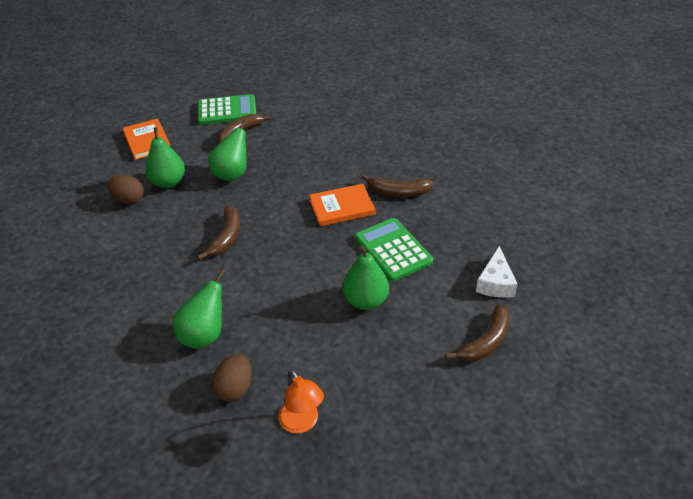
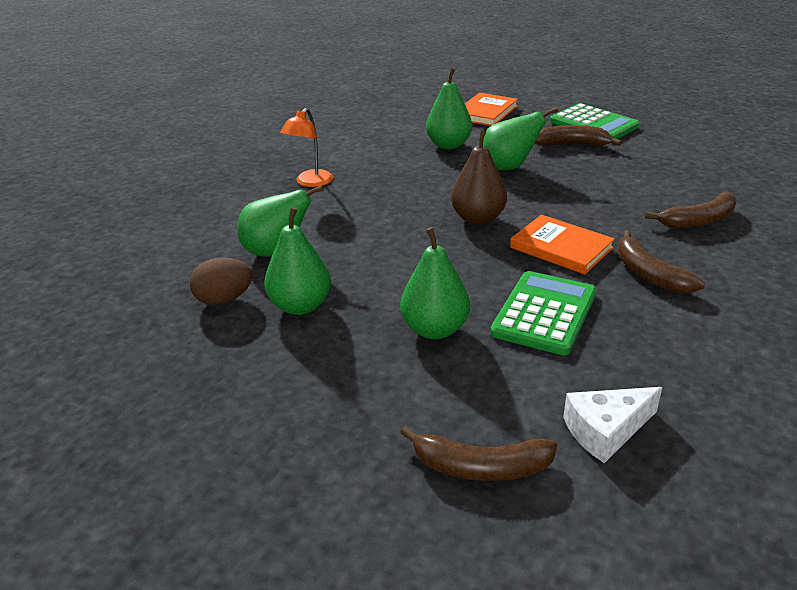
camera: 55 degrees right, 10 degrees down
brown egg [107,175,144,204] -> none
brown banana [197,206,240,260] -> brown banana moved to [645,192,737,229]
orange lamp [279,370,324,434] -> orange lamp moved to [280,108,333,187]
none -> green pear [264,207,331,315]
none -> brown pear [451,130,507,225]

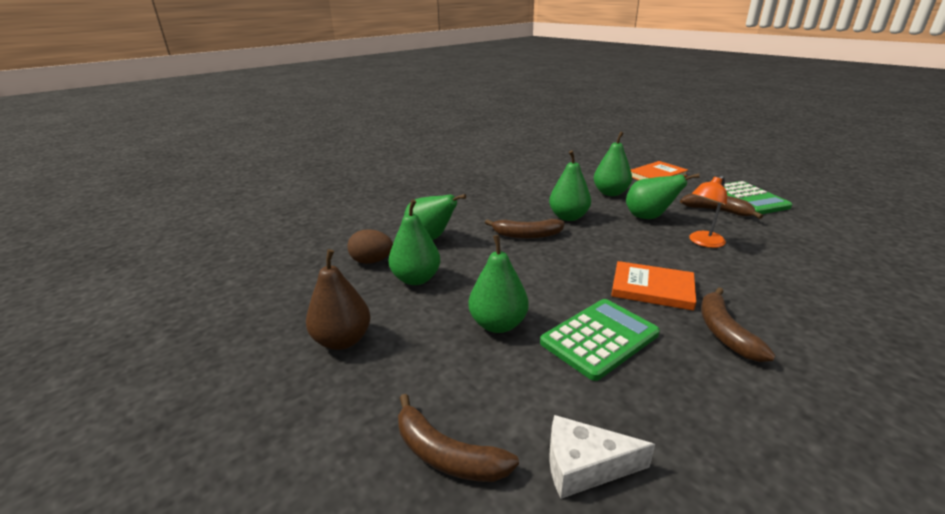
camera: 25 degrees right, 5 degrees down
orange lamp [280,108,333,187] -> orange lamp moved to [689,176,727,248]
brown pear [451,130,507,225] -> brown pear moved to [306,249,370,350]
orange book [510,215,615,275] -> orange book turned 45 degrees counterclockwise [611,261,696,311]
brown banana [645,192,737,229] -> brown banana moved to [485,219,565,239]
none -> green pear [549,150,591,221]

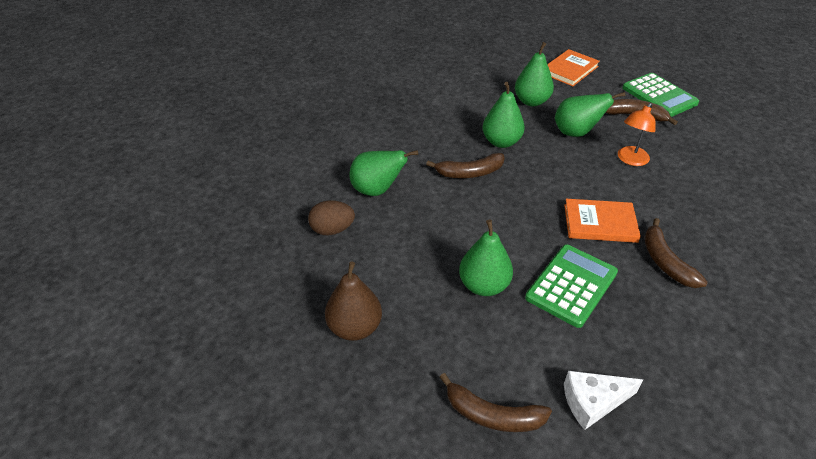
camera: 15 degrees left, 15 degrees up
green pear [388,200,440,285] -> none

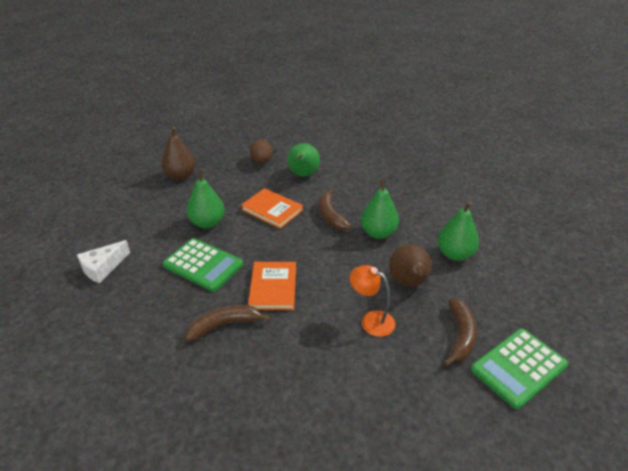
camera: 85 degrees right, 5 degrees down
brown banana [440,373,552,432] -> none
orange book [548,49,600,86] -> orange book moved to [241,188,303,229]
green pear [555,92,625,137] -> brown pear [389,244,432,287]
white cheese [564,371,643,430] -> white cheese turned 120 degrees counterclockwise [77,240,130,283]

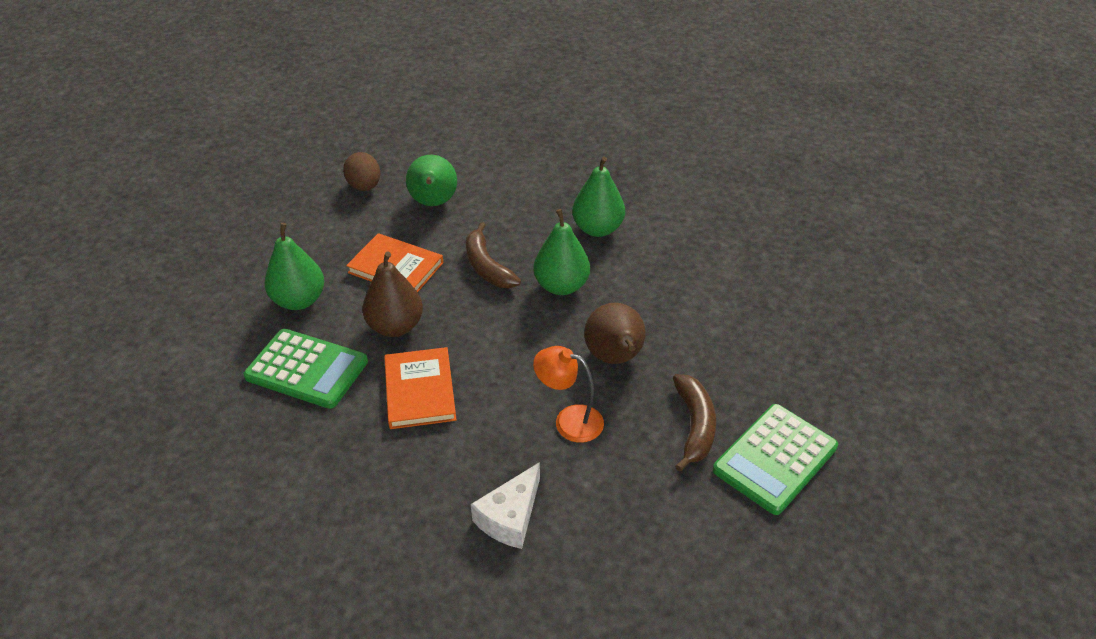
camera: 10 degrees left, 5 degrees up
white cheese [77,240,130,283] -> white cheese moved to [471,462,540,549]
brown pear [162,127,196,180] -> brown pear moved to [362,252,423,337]
brown banana [185,305,271,342] -> none
green pear [437,201,479,261] -> green pear moved to [572,156,625,237]

